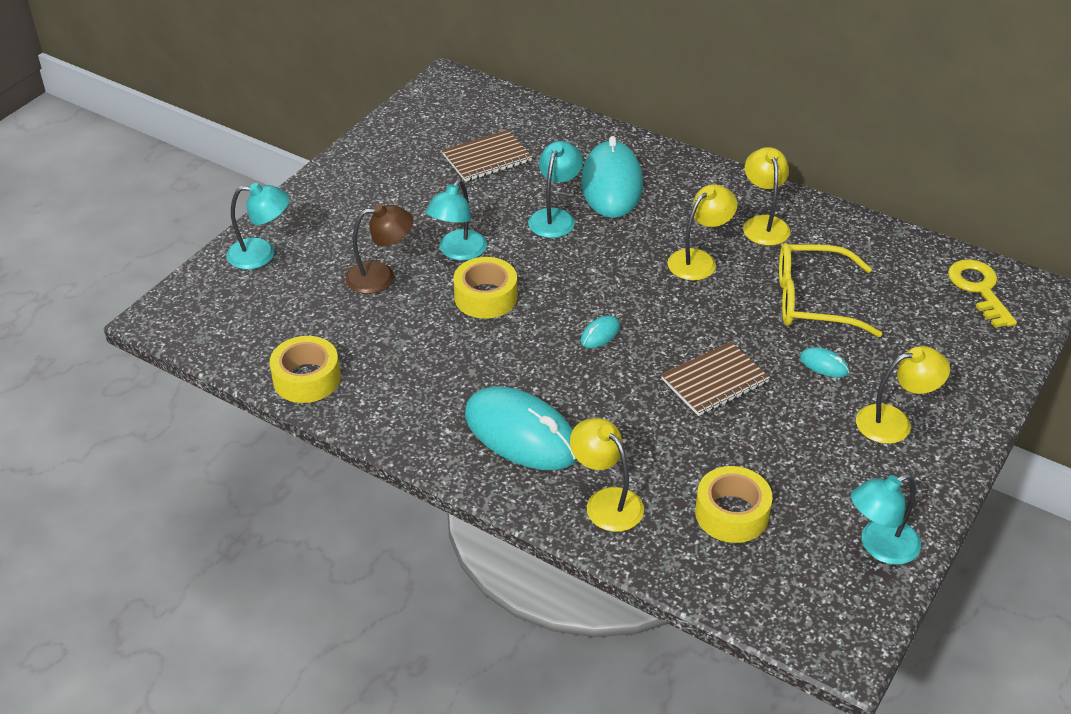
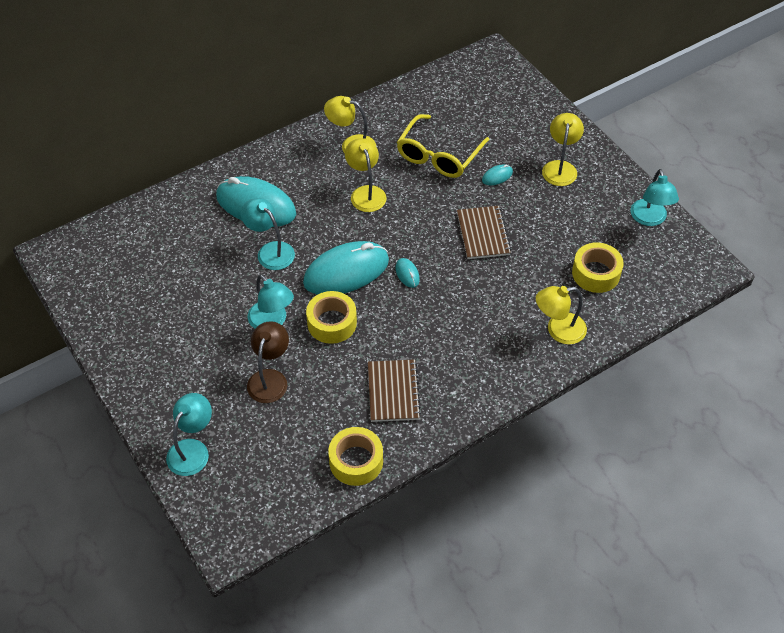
camera: 65 degrees left, 10 degrees up
brown notebook [442,130,532,182] -> brown notebook moved to [368,360,421,422]
turquoise mouse [465,387,577,470] -> turquoise mouse moved to [303,241,389,295]
yellow key [948,259,1017,328] -> none

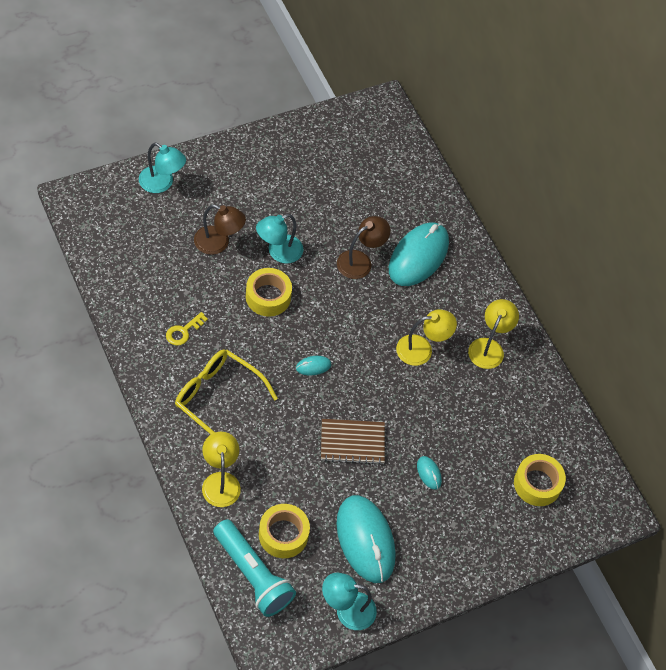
camera: 90 degrees right, 5 degrees up
turquoise lamp [241,198,295,270] -> brown lamp [337,216,391,279]
turquoise mouse [303,241,389,295] -> turquoise mouse moved to [337,495,396,583]
yellow tape [328,427,383,486] -> yellow tape moved to [514,454,566,506]
brown notebook [368,360,421,422] -> yellow key [166,312,208,346]
yellow glasses [397,114,490,178] -> yellow glasses moved to [175,349,278,434]
yellow lamp [542,113,584,186] -> none
none -> turquoise flashlight [213,519,296,617]

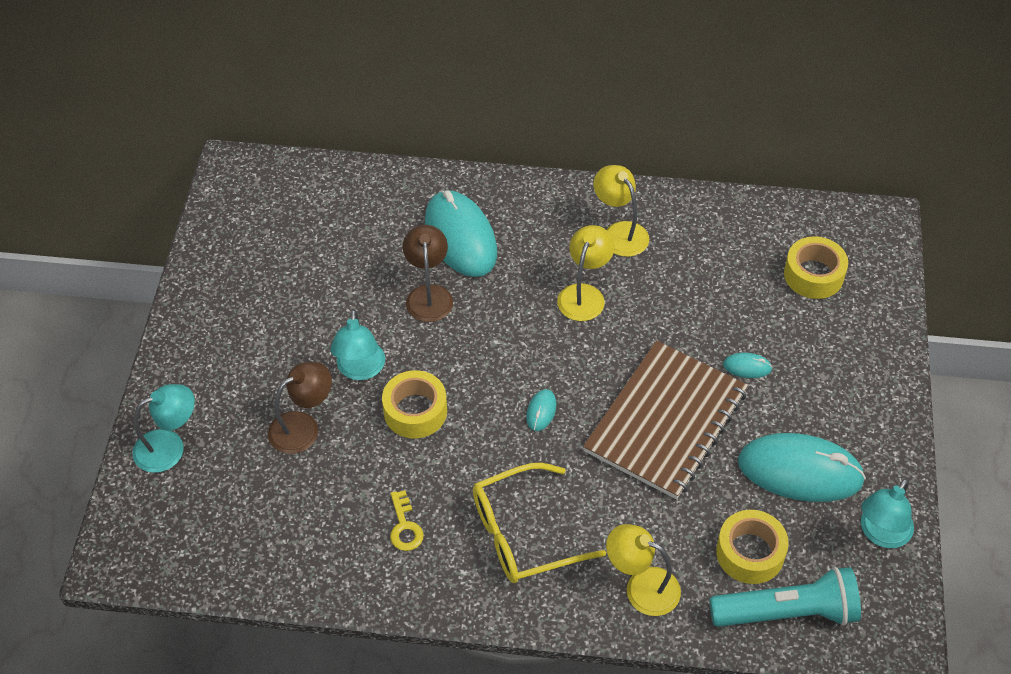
camera: 50 degrees left, 5 degrees down
brown notebook [321,419,385,465] -> brown notebook [583,341,748,499], size x1.77

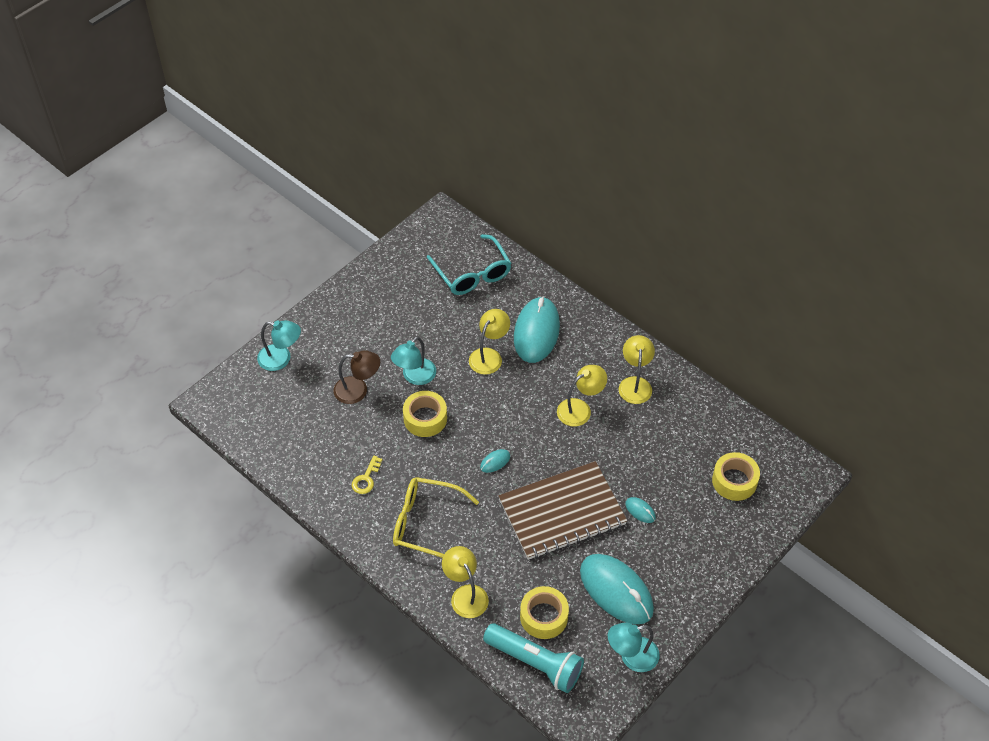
camera: 35 degrees right, 0 degrees up
brown lamp [403,225,453,322] -> yellow lamp [469,309,510,375]
none -> turquoise glasses [427,234,512,295]

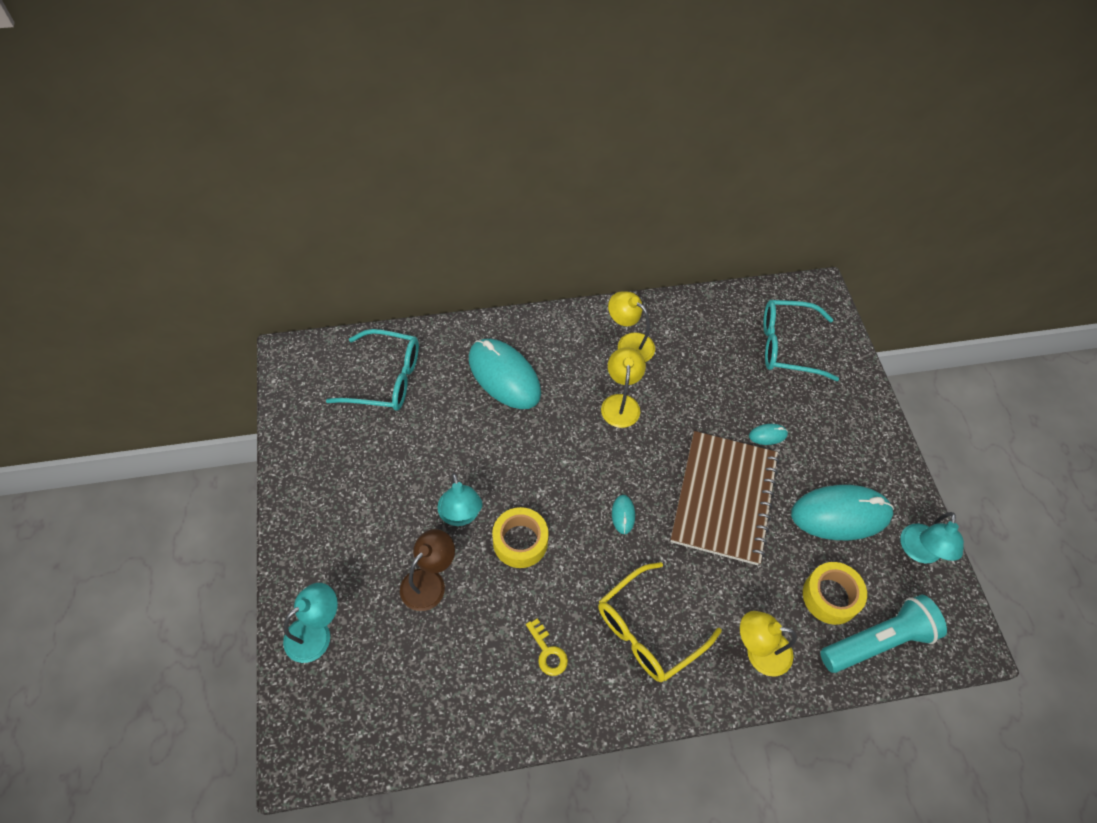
camera: 55 degrees left, 5 degrees up
yellow lamp [469,309,510,375] -> none
yellow tape [712,452,760,501] -> turquoise glasses [763,300,839,381]

